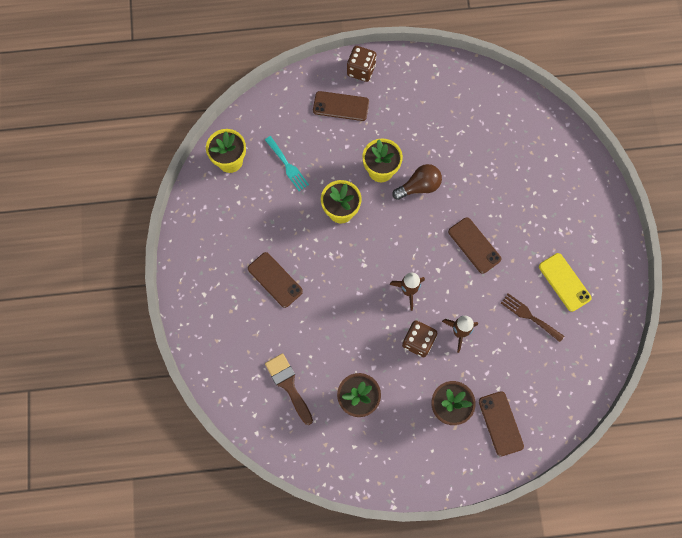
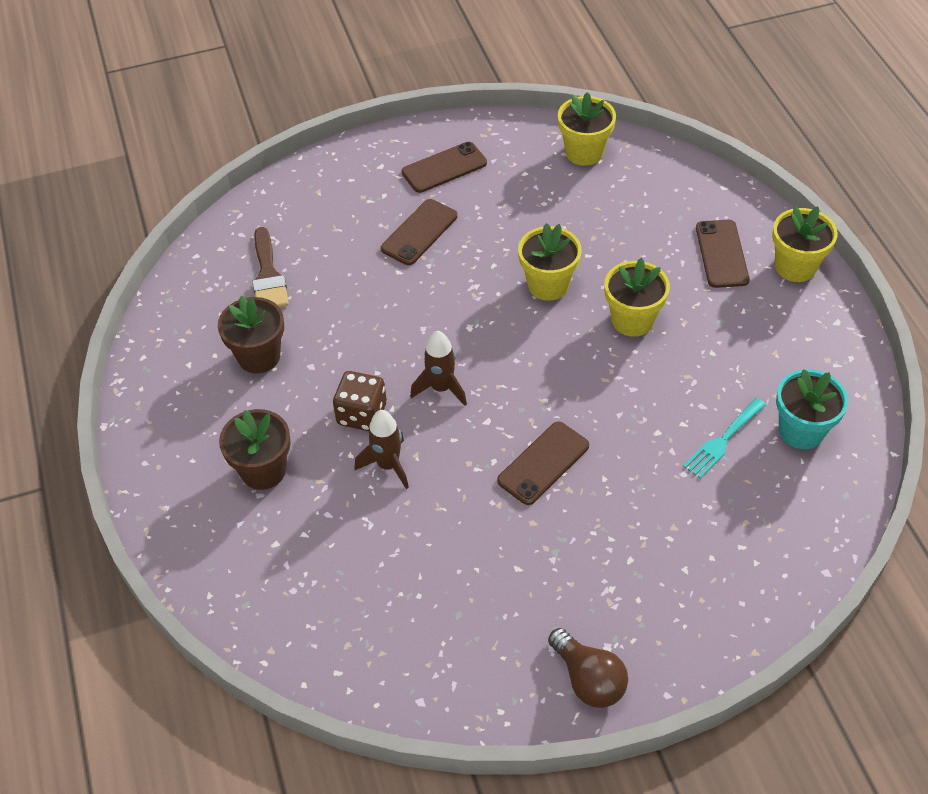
camera: 80 degrees right, 20 degrees down
turquoise fork [265,136,309,191] -> turquoise fork moved to [683,398,766,479]
brown brush [265,353,313,425] -> brown brush turned 120 degrees clockwise [252,227,289,307]
brown dice [347,46,376,82] -> yellow flower pot [772,206,838,282]
brown light bulb [392,164,442,200] -> brown light bulb moved to [548,628,628,708]
brown phone [479,391,524,456] -> brown phone moved to [402,142,487,193]
brown fork [501,293,564,342] -> none
yellow phone [539,253,592,312] -> none
none -> turquoise flower pot [776,369,848,449]

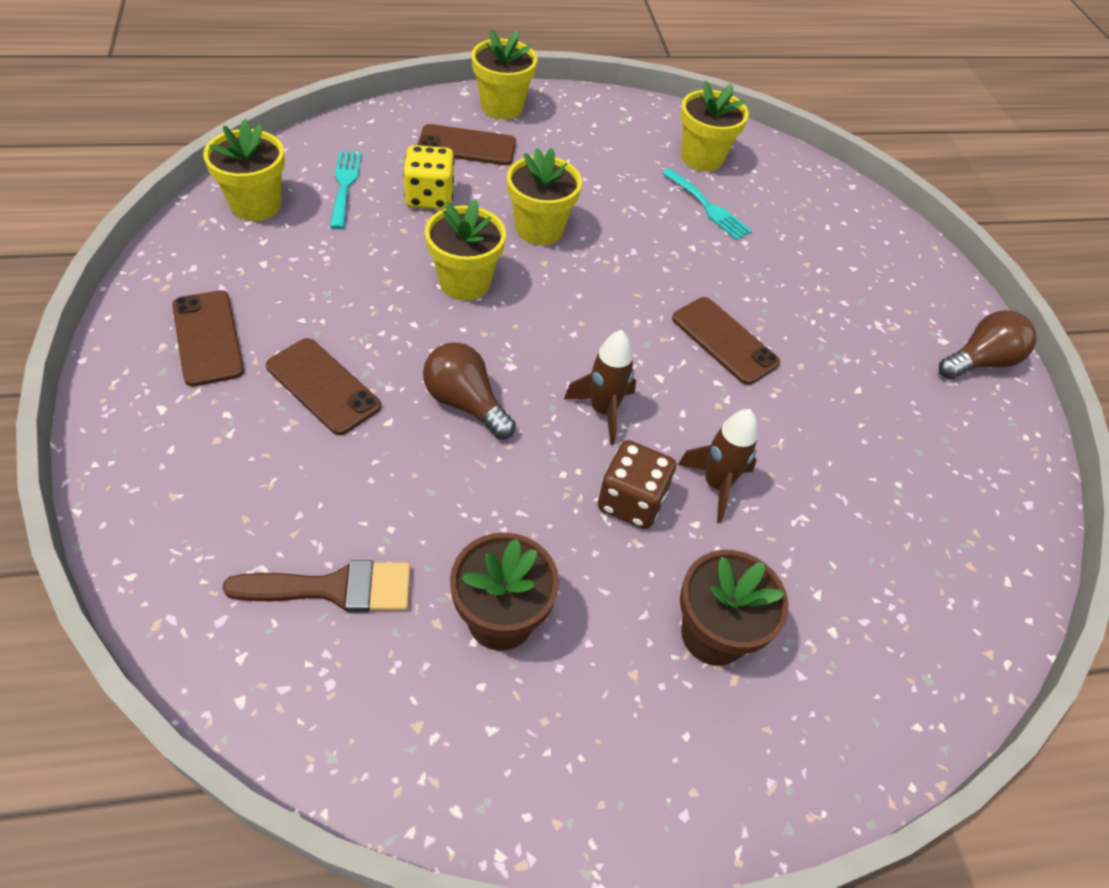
camera: 90 degrees left, 0 degrees up
turquoise flower pot [776,369,848,449] -> yellow flower pot [680,81,749,171]
none -> turquoise fork [330,151,362,229]
none -> yellow dice [403,145,455,210]
none -> brown light bulb [423,342,516,439]

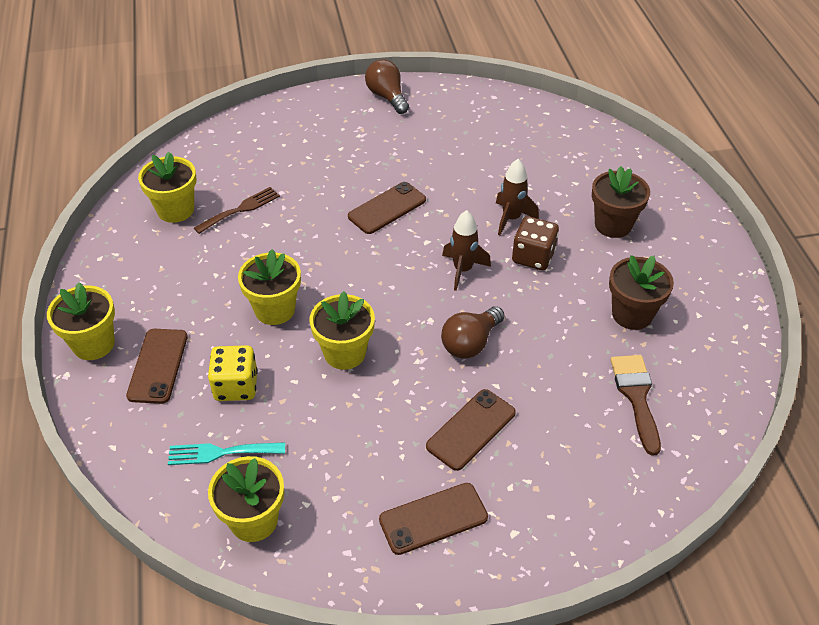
camera: 85 degrees left, 5 degrees down
turquoise fork [662,168,752,240] -> brown fork [194,187,280,234]

